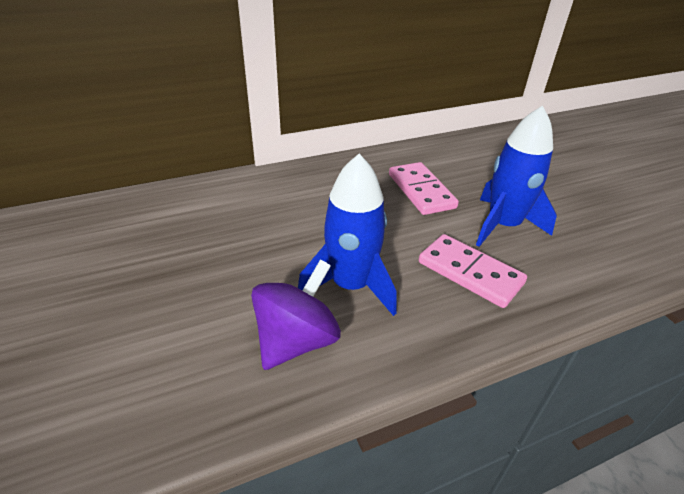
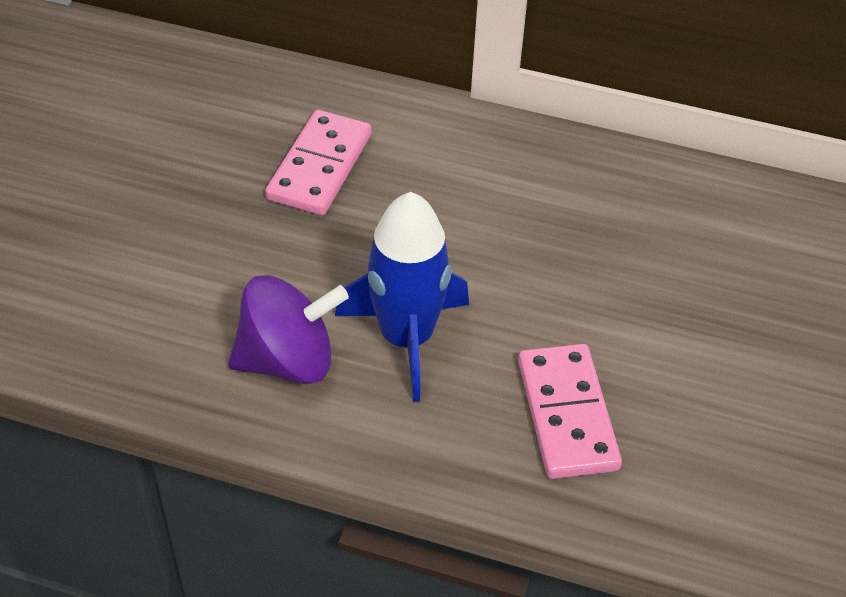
camera: 40 degrees right, 10 degrees up
pink domino [389,162,459,215] -> pink domino moved to [266,110,371,215]
blue rocket [476,105,557,247] -> none

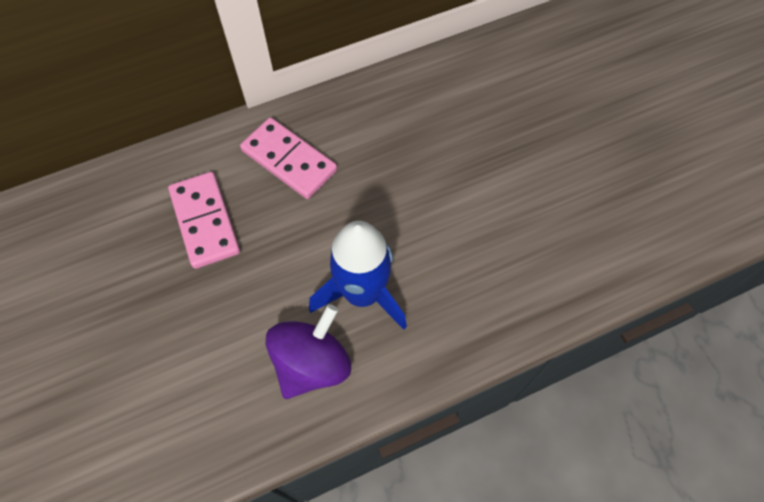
camera: 40 degrees left, 15 degrees up
pink domino [518,344,622,479] -> pink domino moved to [240,118,337,199]

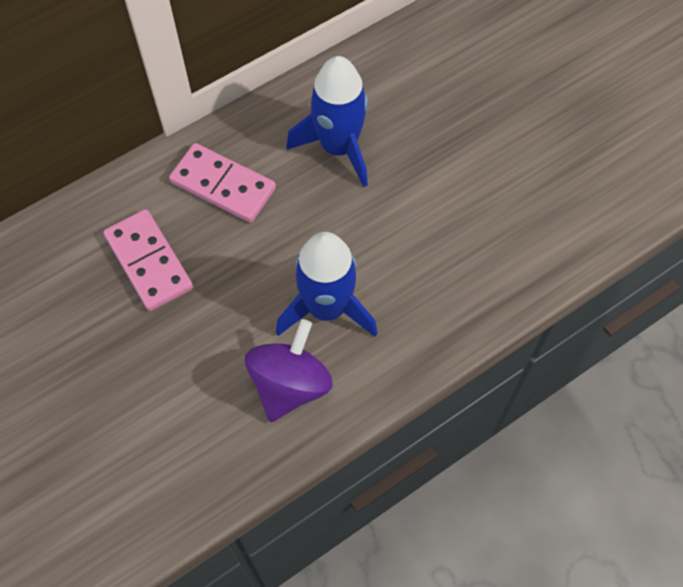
camera: 10 degrees left, 0 degrees up
none -> blue rocket [286,56,368,187]

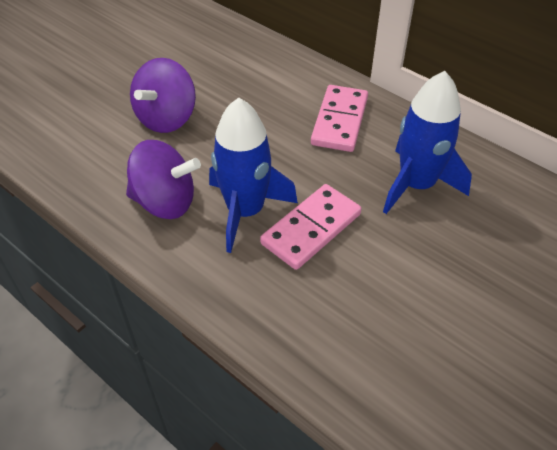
camera: 75 degrees right, 15 degrees down
pink domino [103,209,193,311] -> pink domino moved to [260,184,361,270]
none -> purple spinning top [130,58,196,133]

